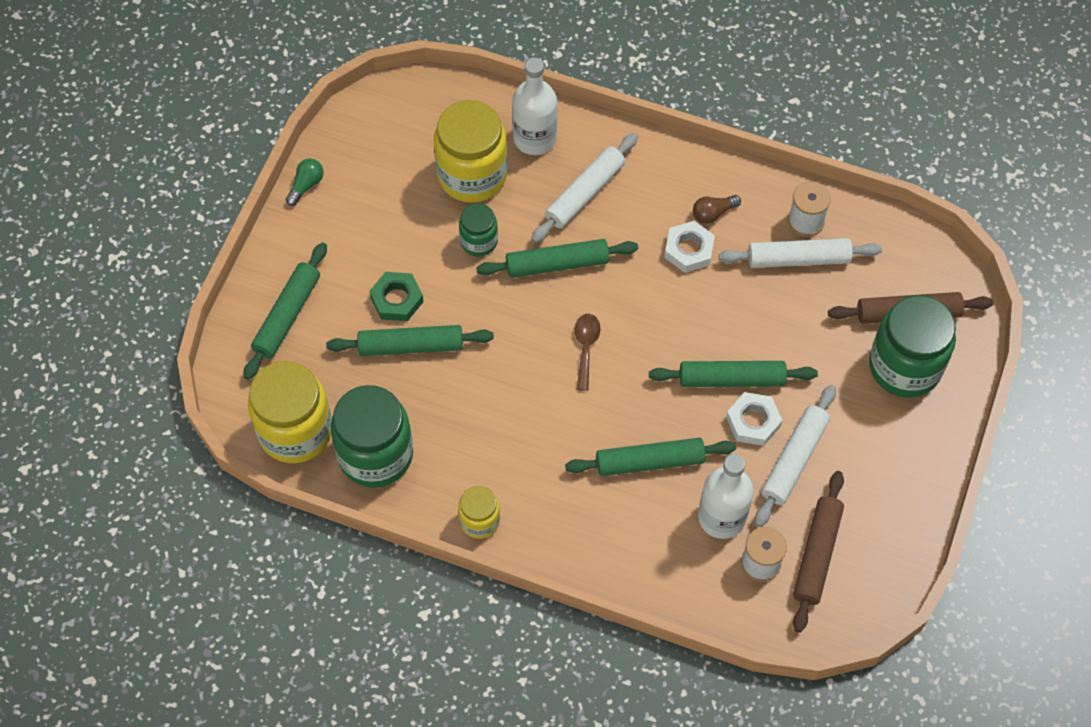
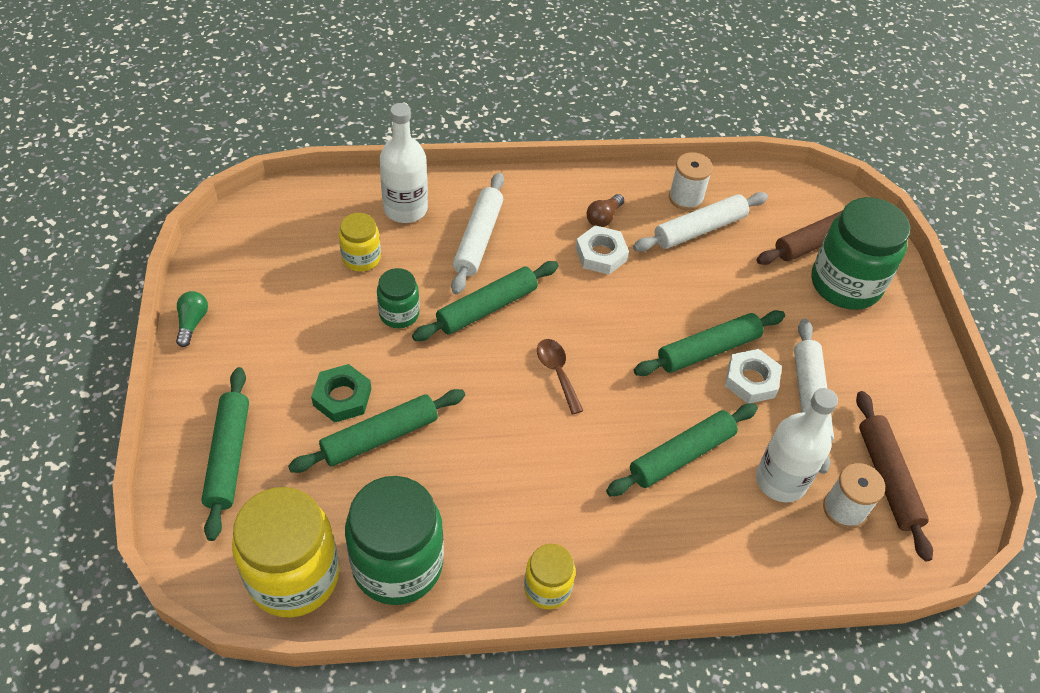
camera: 30 degrees left, 10 degrees down
yellow jar [434,100,508,203] -> yellow jar [339,213,381,272], size x0.52

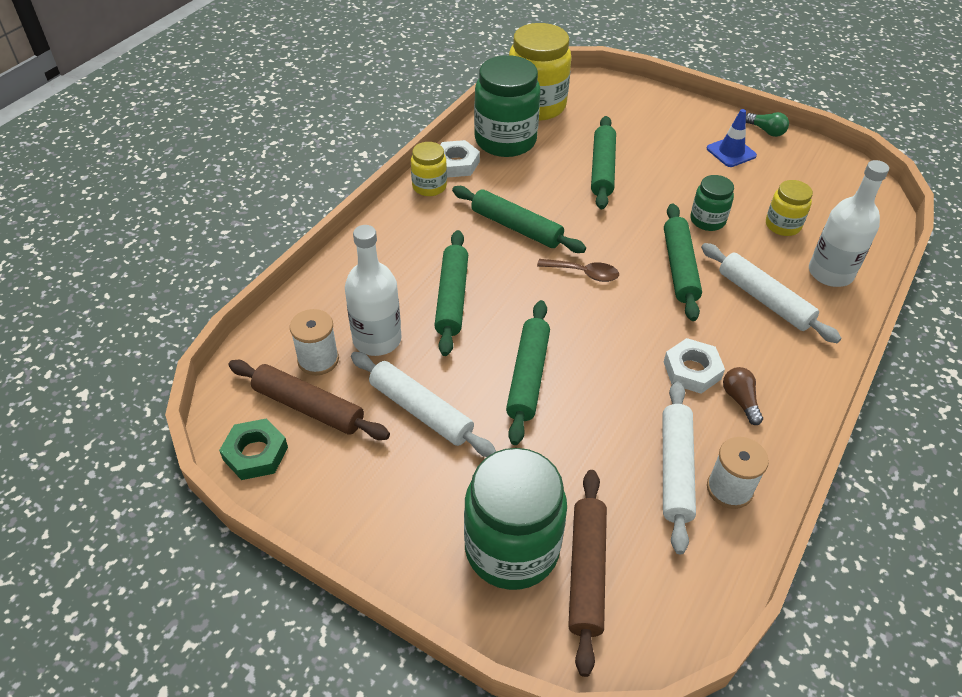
camera: 130 degrees right, 5 degrees down
green rolling pin [201,367,249,541] -> green rolling pin moved to [452,186,586,253]
green nut [311,364,371,423] -> green nut moved to [219,419,288,480]
white nut [725,349,782,403] -> white nut moved to [440,140,480,178]
none -> blue traffic cone [707,109,757,167]

